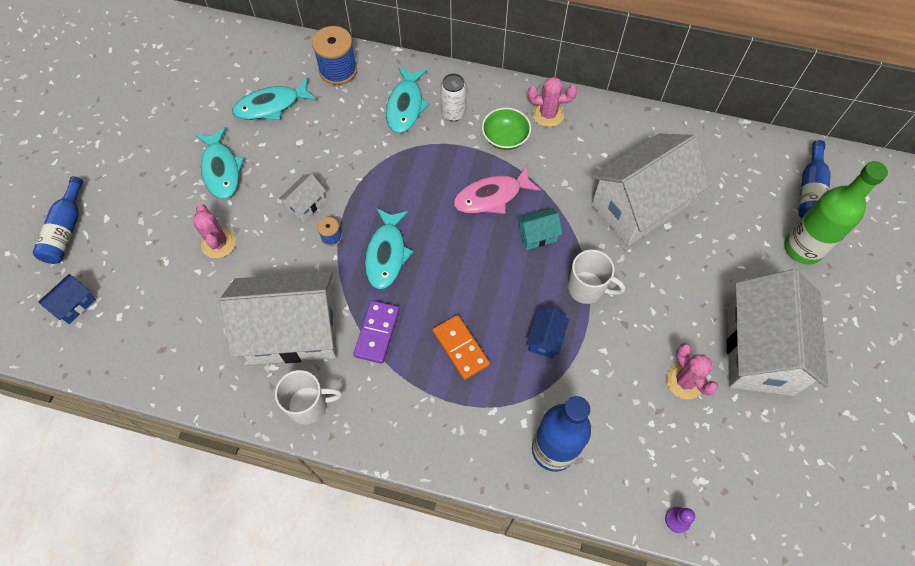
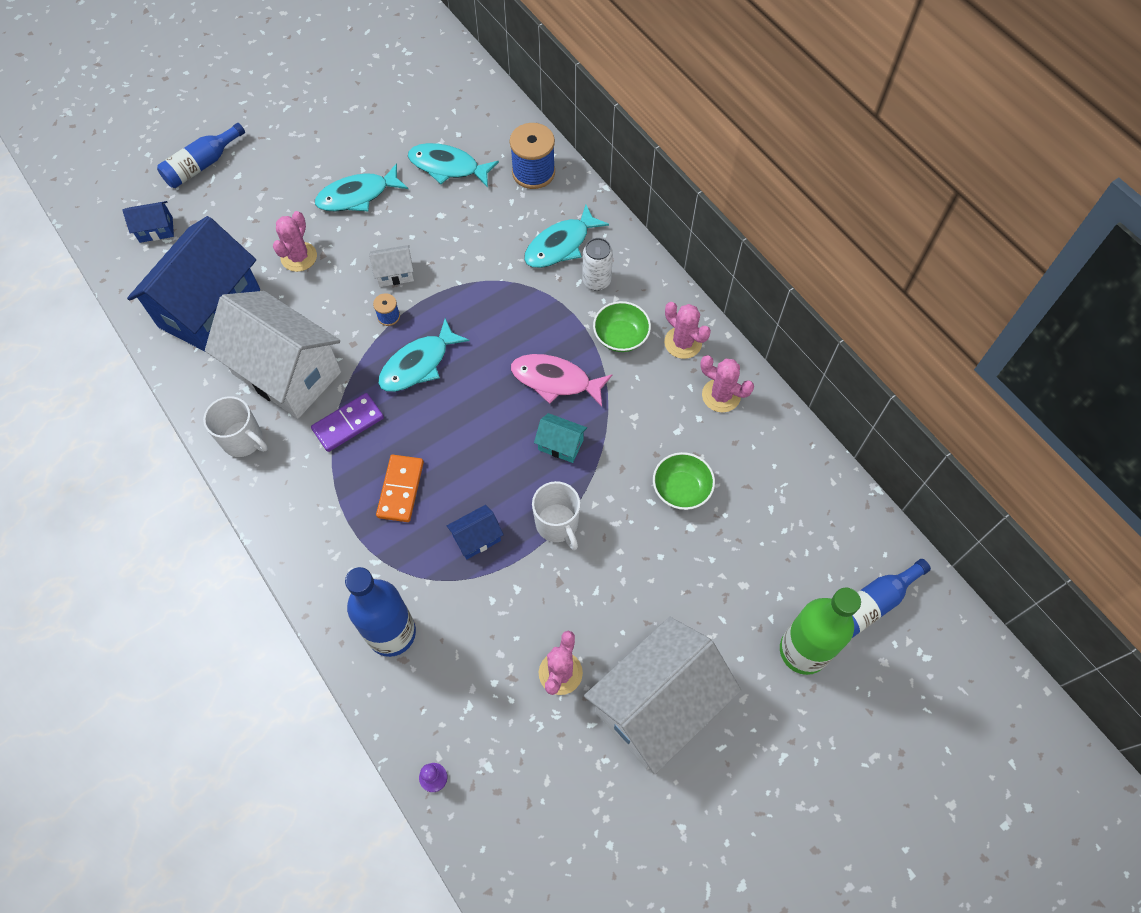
camera: 40 degrees right, 0 degrees up
turquoise fish [195,127,245,199] -> turquoise fish turned 45 degrees clockwise [315,163,408,211]
white house [590,134,711,246] -> green bowl [653,452,715,510]
none -> blue house [127,216,260,351]
none -> pink cactus [700,355,754,412]

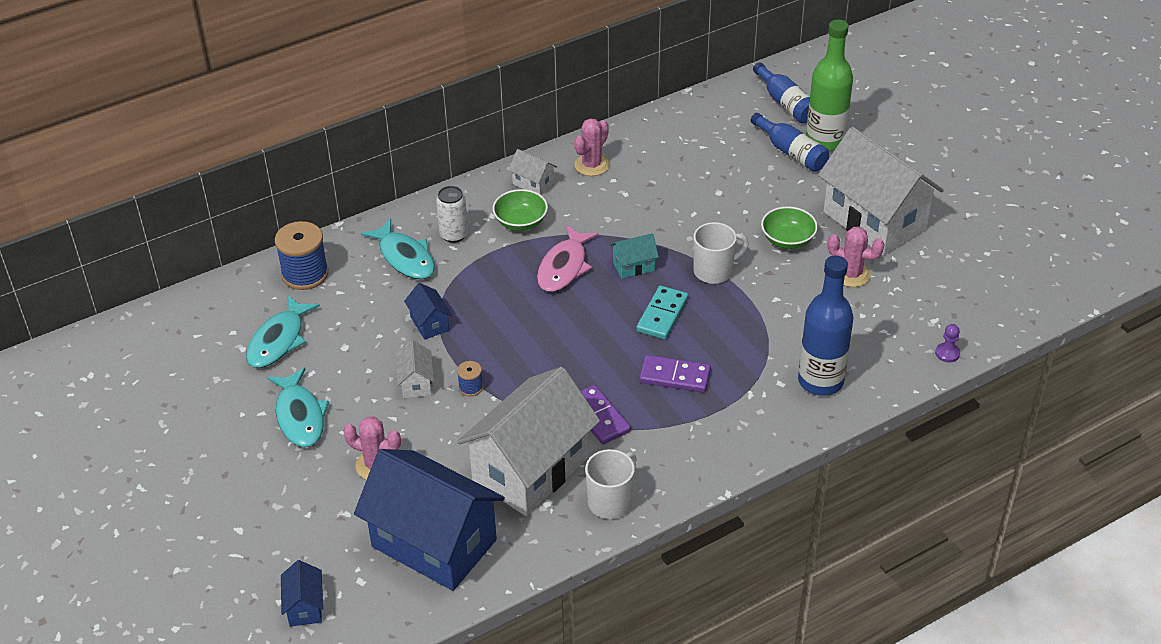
camera: 85 degrees left, 20 degrees down
blue bottle [157,123,245,188] -> blue bottle moved to [751,113,829,172]
orange domino [376,455,424,522] -> purple domino [639,355,711,392]
turquoise fish [378,318,469,392] -> none
blue house [447,505,504,560] -> blue house moved to [404,283,452,340]
turquoise house [534,413,587,463] -> turquoise house turned 45 degrees clockwise [610,233,659,279]
green bowl [653,452,715,510] -> green bowl moved to [761,206,818,249]
pink cactus [664,302,711,359] -> white house [508,149,557,195]
none -> turquoise domino [636,286,688,339]

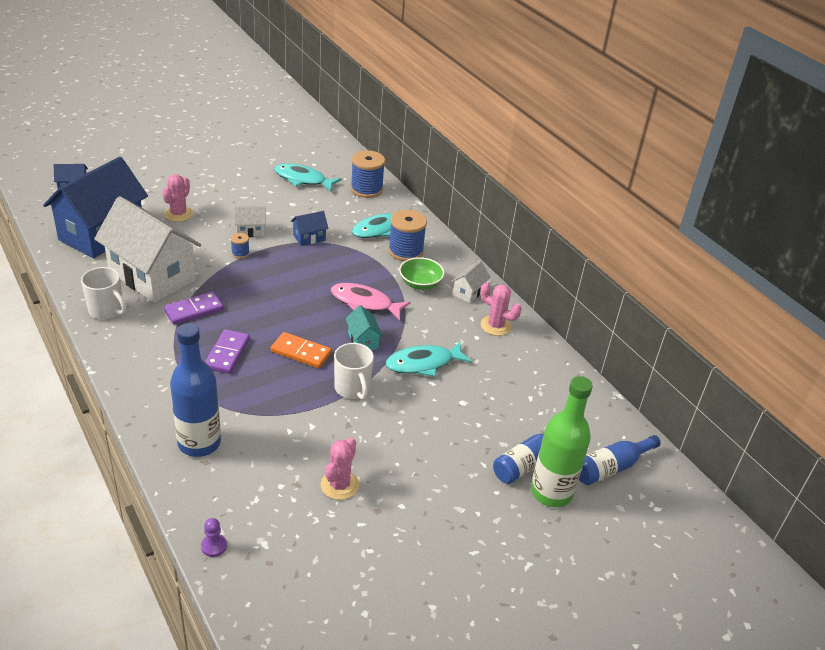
camera: 85 degrees right, 5 degrees down
turquoise fish [267,368,329,447] -> turquoise fish moved to [386,341,472,377]
white can [436,186,468,243] -> blue spool [388,210,427,261]
turquoise domino [636,286,688,339] -> orange domino [271,332,332,369]
green bowl [761,206,818,249] -> none
white house [818,127,944,256] -> none

